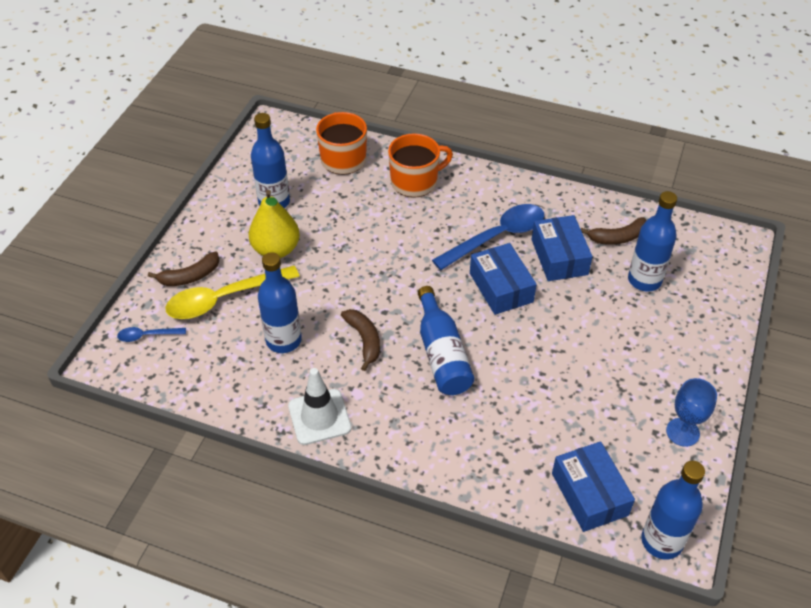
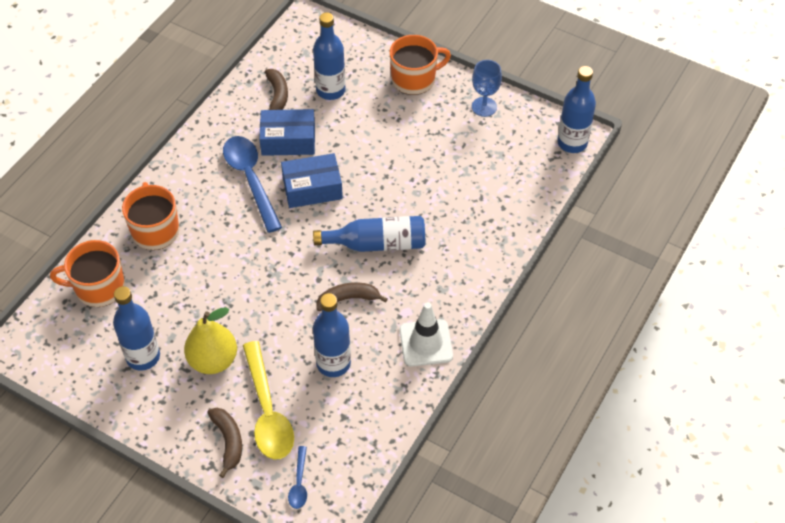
camera: 80 degrees left, 5 degrees up
blue box [552,441,635,532] -> none
none -> orange mug [390,35,451,95]

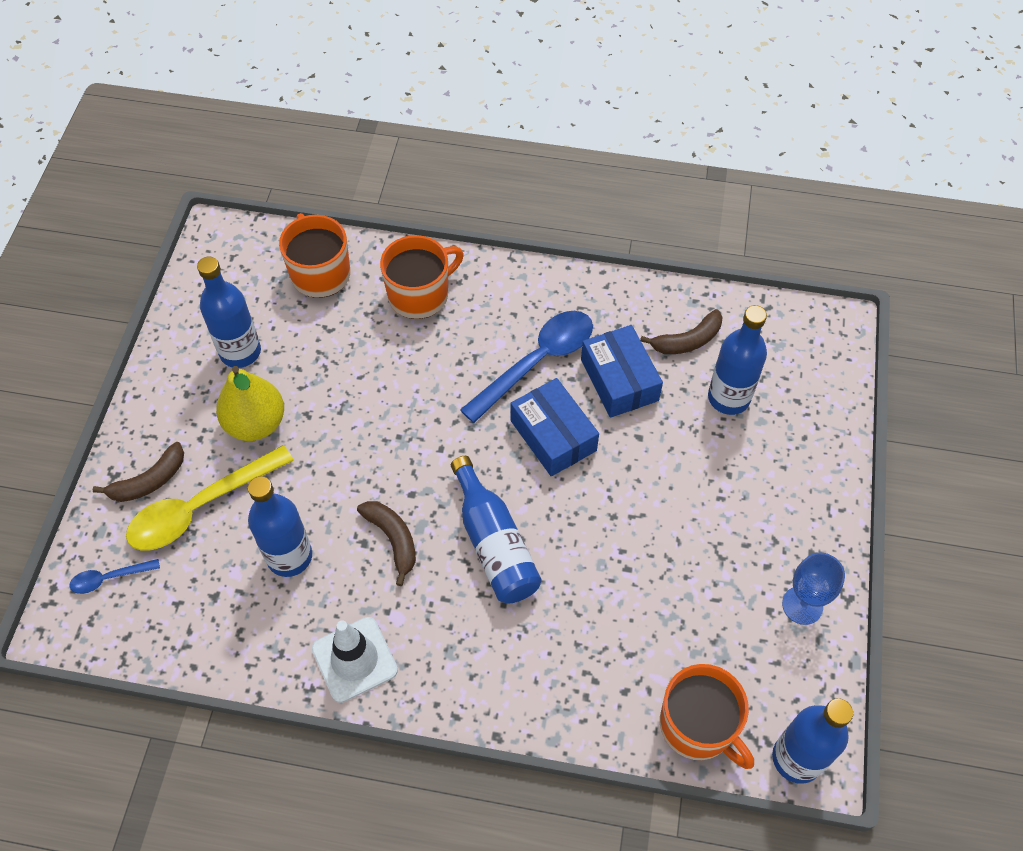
camera: 70 degrees right, 5 degrees up
orange mug [390,35,451,95] -> orange mug moved to [660,664,754,769]

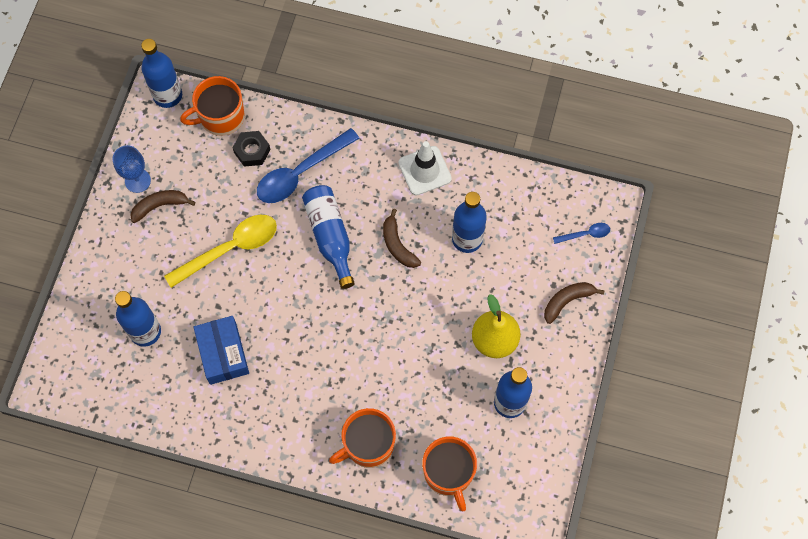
camera: 175 degrees left, 10 degrees up
yellow spoon [126,445,294,551] -> yellow spoon moved to [164,215,277,288]
blue spoon [460,311,593,423] -> blue spoon moved to [257,128,360,203]
blue box [510,378,599,476] -> none
brown banana [640,309,723,354] -> brown banana moved to [130,190,195,223]
orange mug [660,664,754,769] -> orange mug turned 75 degrees counterclockwise [180,76,244,136]
none -> black nut [233,131,271,167]

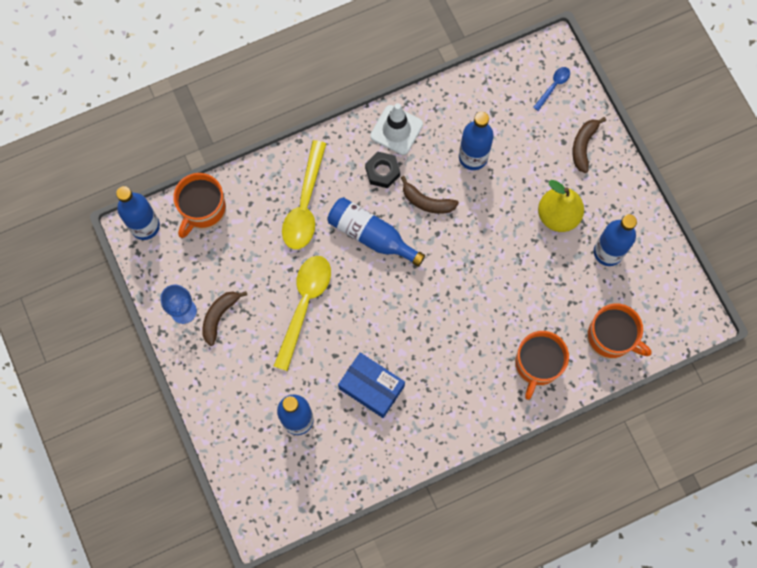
camera: 40 degrees left, 5 degrees up
black nut [233,131,271,167] -> black nut moved to [365,152,400,188]
blue spoon [257,128,360,203] -> yellow spoon [282,140,326,250]

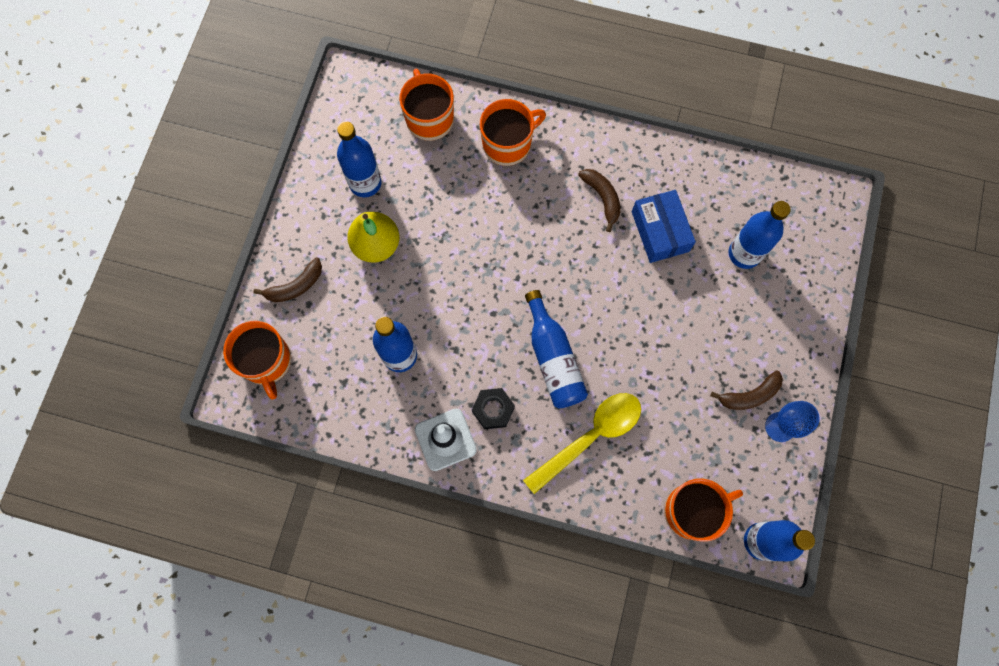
camera: 140 degrees left, 0 degrees up
yellow spoon [274,256,331,371] -> none
brown banana [401,176,459,214] -> brown banana moved to [578,169,621,232]
blue spoon [533,67,570,111] -> orange mug [223,321,291,400]

